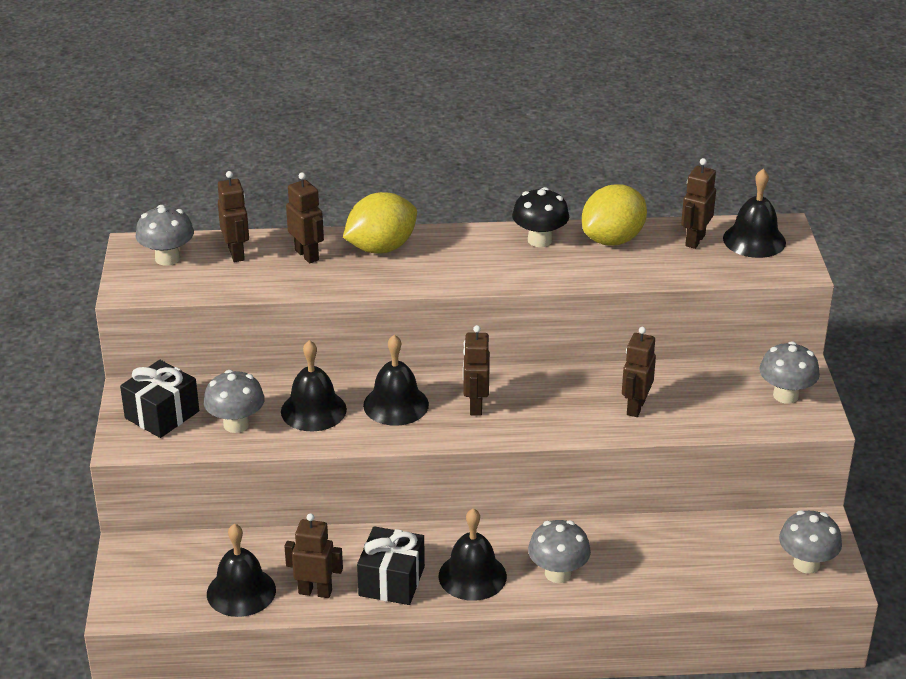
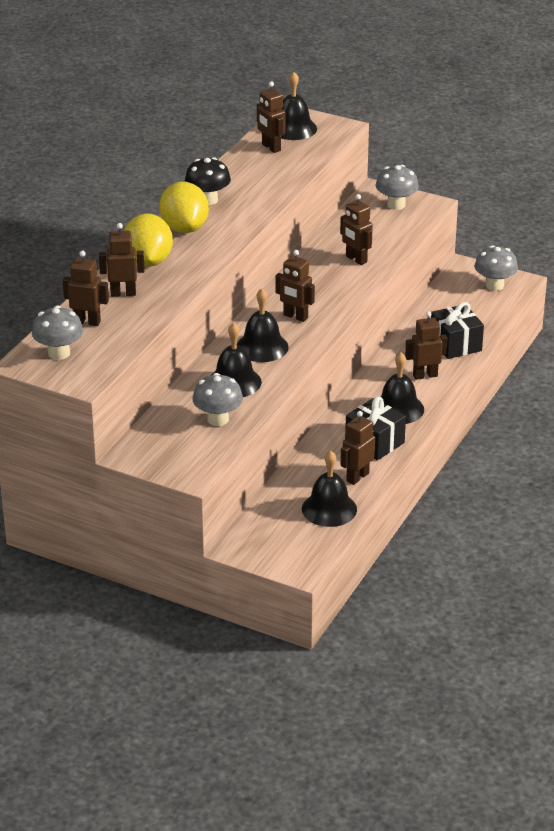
camera: 60 degrees left, 0 degrees up
black gift [120,360,199,438] -> black gift moved to [431,302,484,359]
grey mushroom [528,520,591,583] -> brown robot [405,311,447,380]
yellow lemon [582,184,647,246] -> yellow lemon moved to [159,182,209,233]

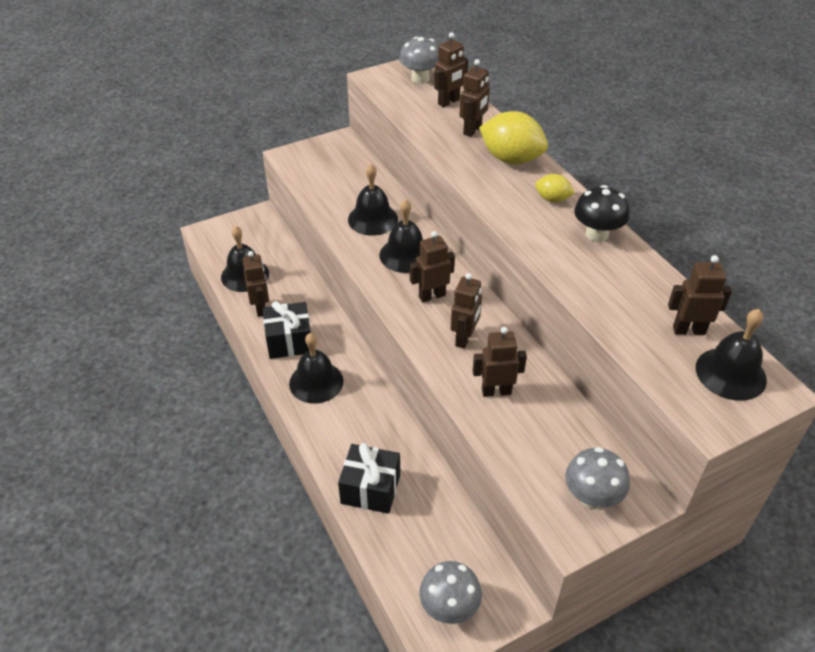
camera: 125 degrees right, 10 degrees up
yellow lemon [159,182,209,233] -> yellow lemon [535,174,575,202], size x0.52
grey mushroom [193,373,243,426] -> none
brown robot [405,311,447,380] -> brown robot moved to [450,273,482,349]

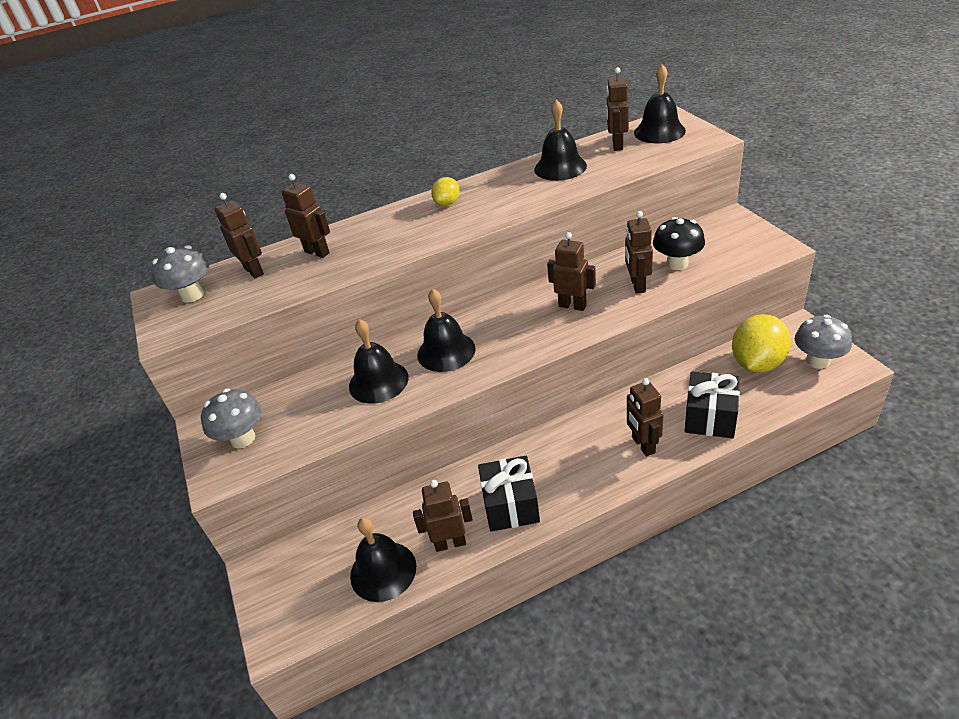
camera: 80 degrees left, 5 degrees down
black bell [289,333,343,404] -> black bell moved to [534,99,587,181]
brown robot [410,231,455,303] -> brown robot moved to [627,378,663,457]
yellow lemon [479,111,548,164] -> yellow lemon moved to [732,314,791,372]
grey mushroom [565,447,630,509] -> grey mushroom moved to [201,389,262,448]
black mushroom [574,185,629,242] -> black mushroom moved to [653,217,705,270]

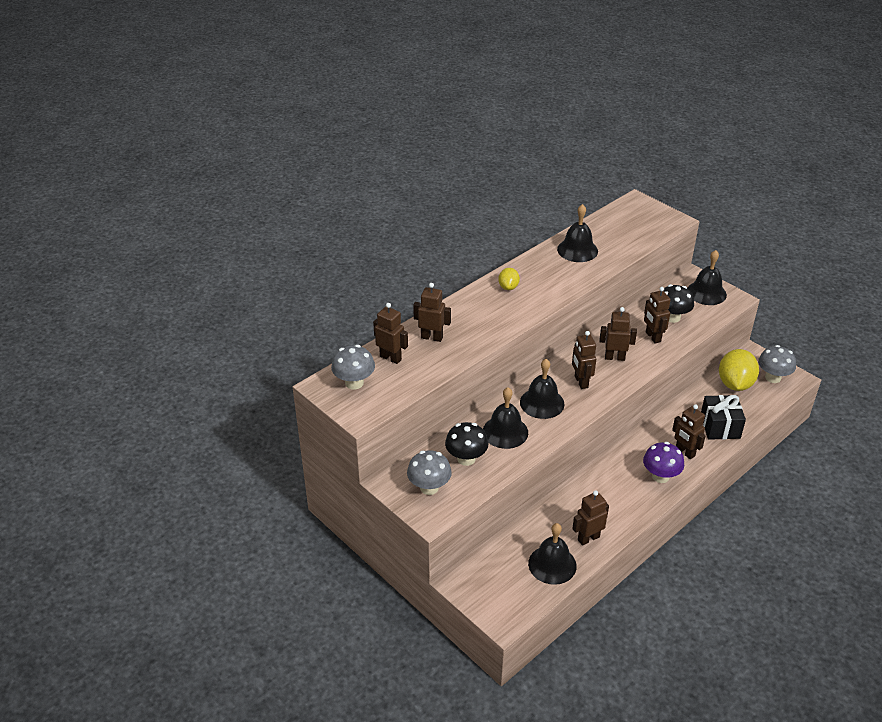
camera: 25 degrees left, 0 degrees up
black gift [478,456,540,532] -> none
brown robot [606,67,629,151] -> brown robot moved to [572,331,596,389]
black bell [634,64,686,143] -> black bell moved to [687,250,727,305]
none -> black mushroom [445,422,488,466]
none -> purple mushroom [643,442,684,483]

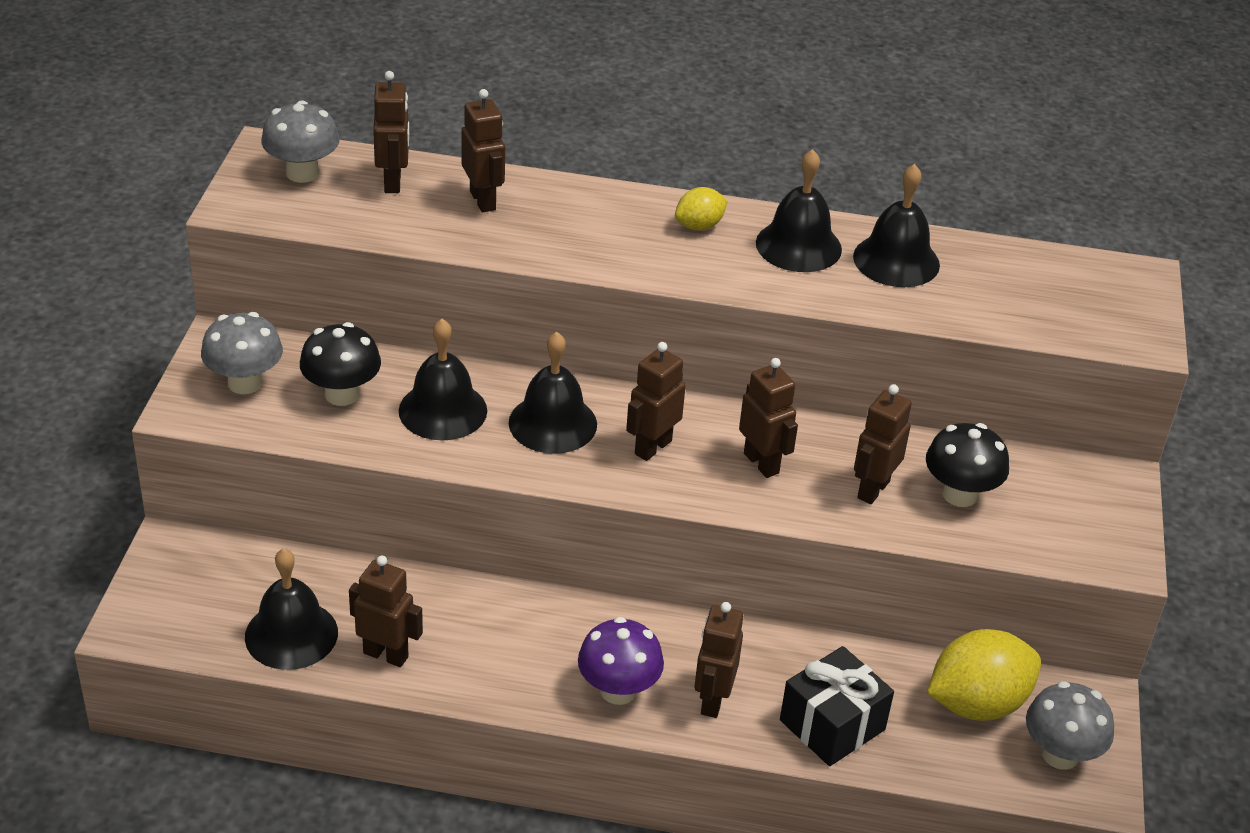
camera: 50 degrees right, 0 degrees up
black bell [687,250,727,305] -> black bell moved to [756,149,842,272]

